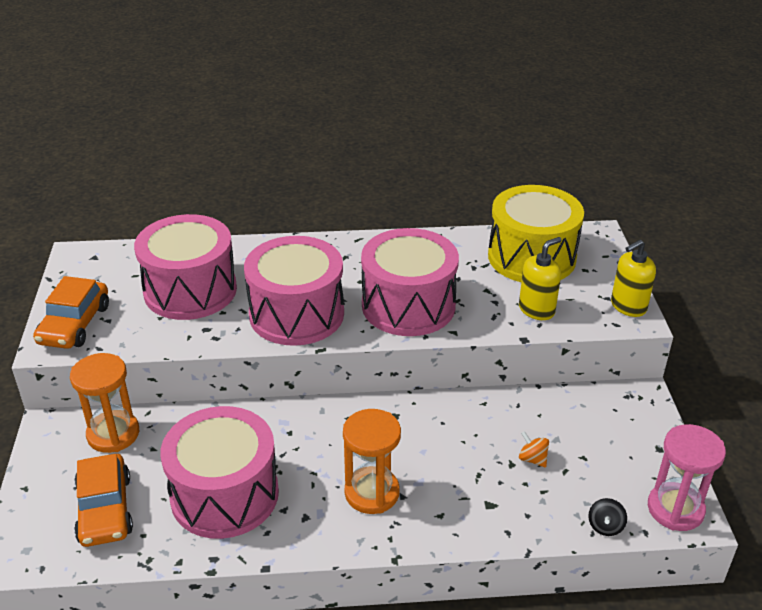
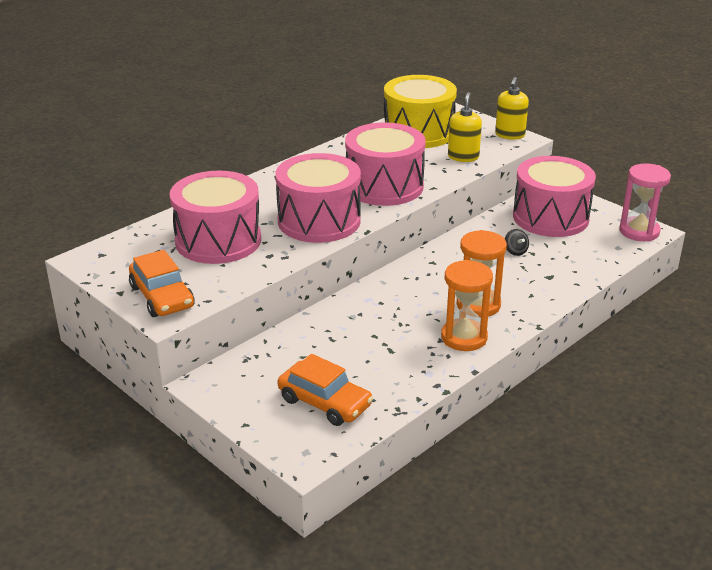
camera: 40 degrees left, 5 degrees down
orange hourglass [70,353,139,453] -> orange hourglass moved to [441,260,493,351]
pink drum [160,406,279,539] -> pink drum moved to [513,156,596,237]
orange spinning top [519,431,549,467] -> none
black spinning top [588,498,627,536] -> black spinning top moved to [505,229,529,256]

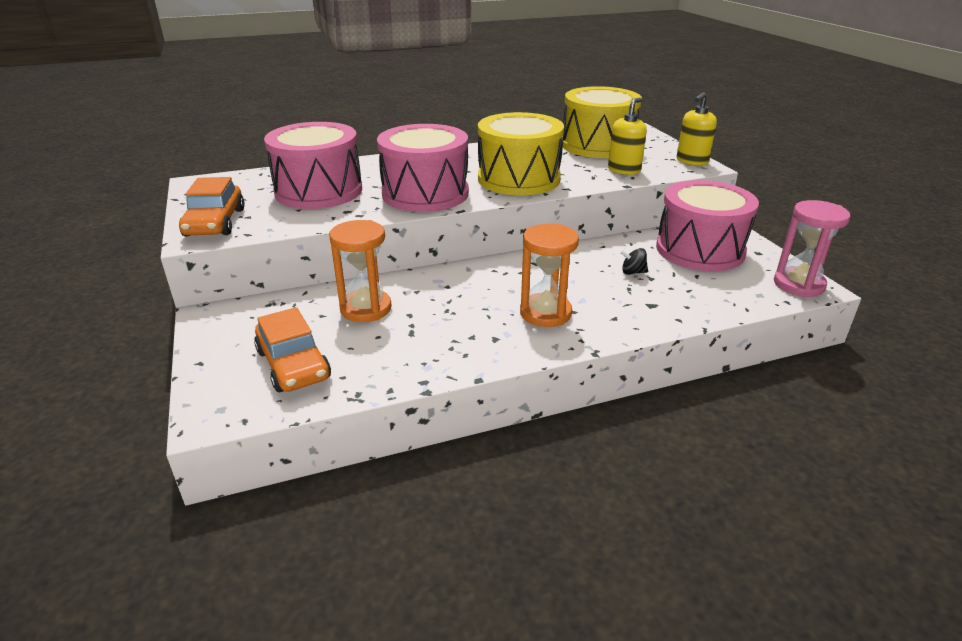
camera: 25 degrees right, 0 degrees up
pink drum [345,122,426,206] -> yellow drum [478,112,564,195]
orange hourglass [441,260,493,351] -> orange hourglass moved to [329,220,392,322]
black spinning top [505,229,529,256] -> black spinning top turned 90 degrees clockwise [620,248,648,275]

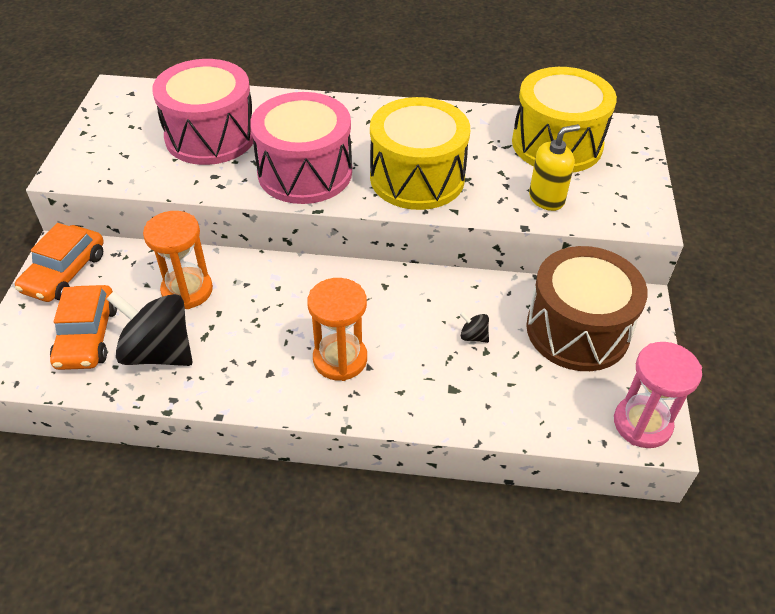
camera: 25 degrees right, 15 degrees up
orange car [179,177,245,237] -> orange car moved to [15,223,104,302]
pink drum [656,180,759,271] -> brown drum [526,246,648,371]
yellow soap dispenser [677,92,717,166] -> none
none -> black spinning top [106,291,193,366]

